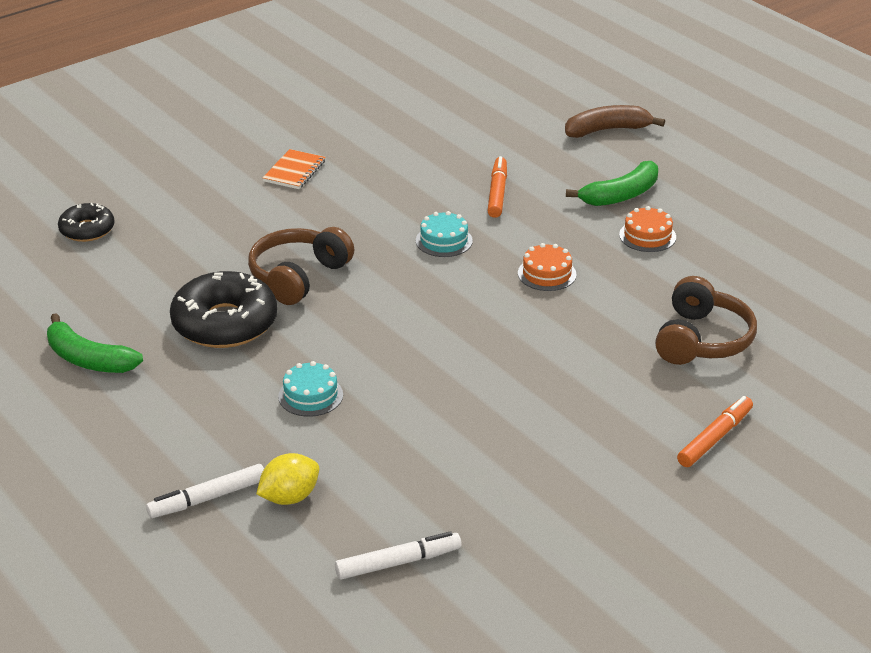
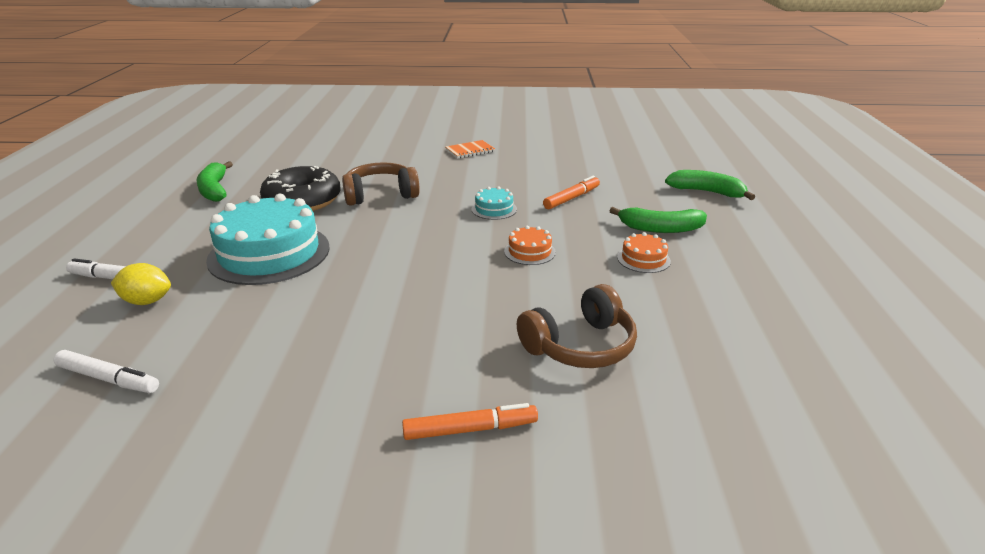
camera: 40 degrees right, 5 degrees down
black donut [58,203,115,242] -> none
turquoise cake [278,361,343,417] -> turquoise cake [206,194,330,285], size x2.28
brown banana [565,105,665,138] -> green banana [665,170,755,200]

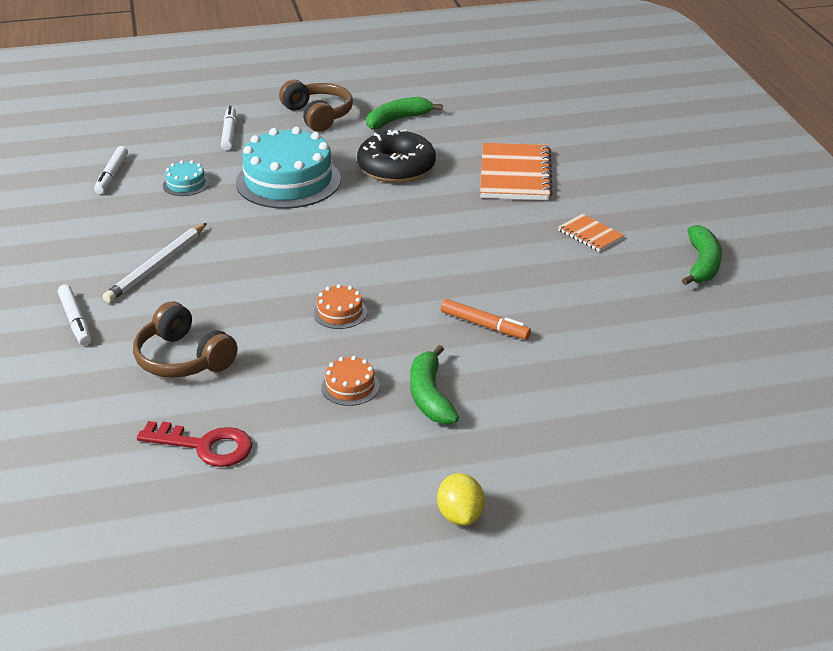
camera: 75 degrees right, 5 degrees up
yellow lemon [111,263,171,305] -> yellow lemon moved to [437,473,485,526]
brown headphones [342,162,420,206] -> brown headphones moved to [279,80,353,132]
orange marker [402,403,538,440] -> white marker [58,284,91,346]
turquoise cake [471,186,517,220] -> turquoise cake moved to [163,160,210,196]
green banana [665,170,755,200] -> green banana moved to [682,225,722,285]
none -> white pencil [103,223,207,303]
none -> red key [137,421,253,467]
none -> orange notebook [480,143,553,200]

